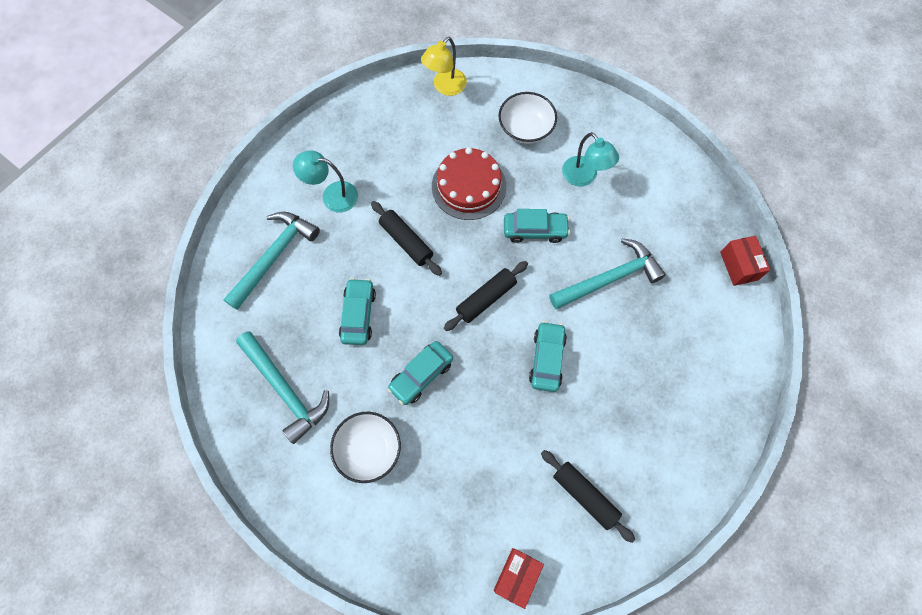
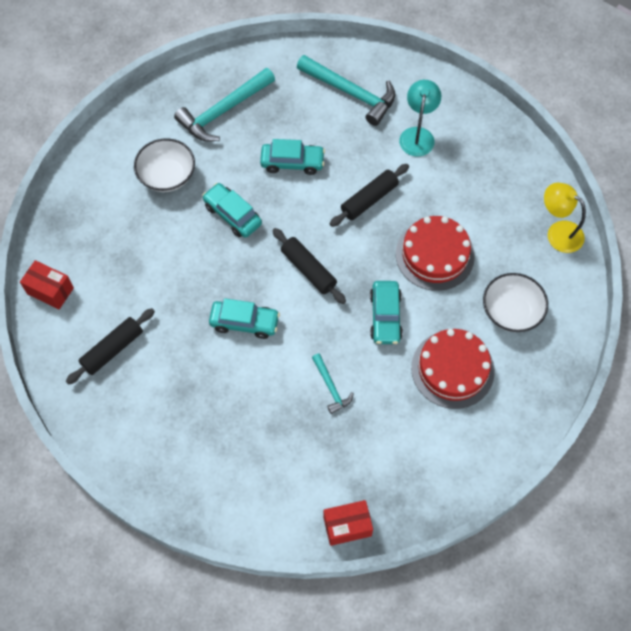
camera: 90 degrees right, 5 degrees down
turquoise hammer [550,238,666,309] -> turquoise hammer [312,354,354,414], size x0.52
turquoise lamp [562,132,619,186] -> red cake [411,329,495,409]

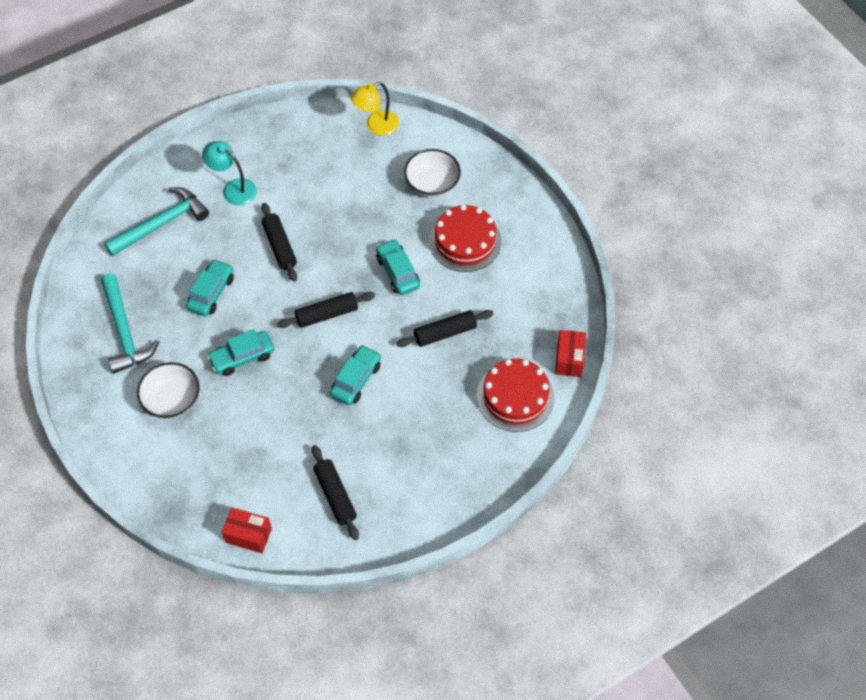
camera: 70 degrees left, 5 degrees down
red box [20,260,74,309] -> red box turned 60 degrees clockwise [221,507,272,553]
turquoise hammer [312,354,354,414] -> black rolling pin [397,310,494,347]
turquoise car [370,281,403,344] -> turquoise car turned 135 degrees counterclockwise [376,239,420,295]
red cake [396,216,475,291] -> red cake moved to [477,358,555,432]

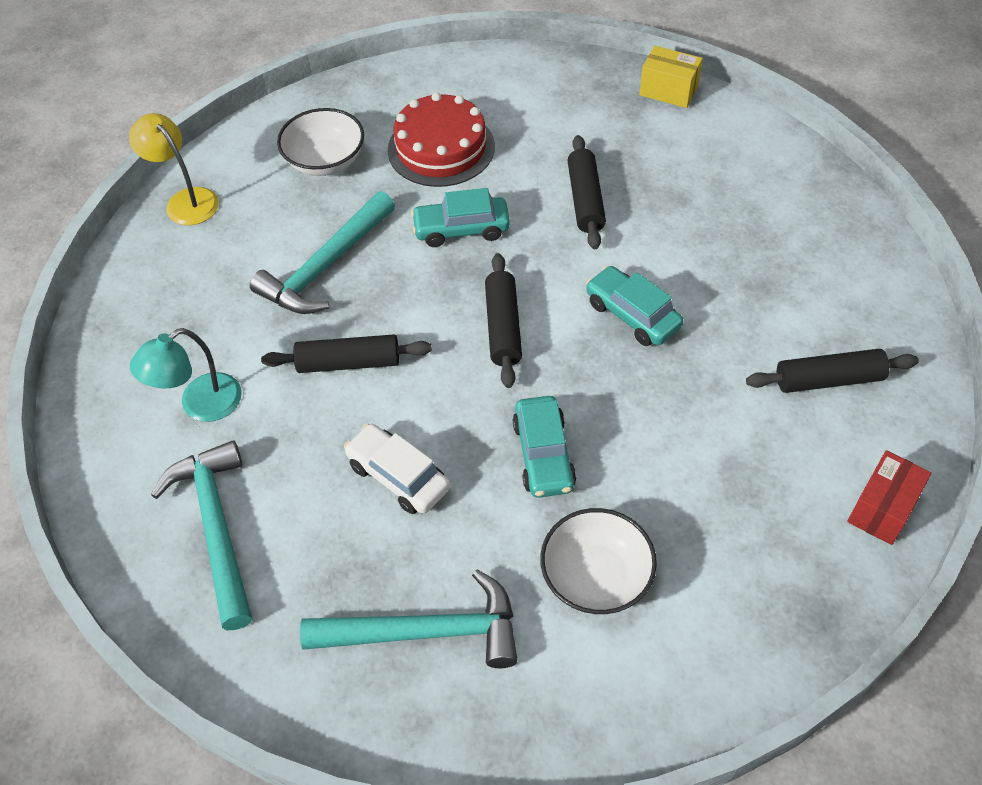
camera: 70 degrees left, 5 degrees down
turquoise car [186,259,234,316] -> white car [344,424,450,514]
yellow lamp [351,82,399,136] -> yellow lamp turned 150 degrees clockwise [129,113,219,225]
red cake [477,358,555,432] -> none
red box [555,330,586,377] -> yellow box [640,46,703,108]
none -> turquoise hammer [250,191,395,314]

